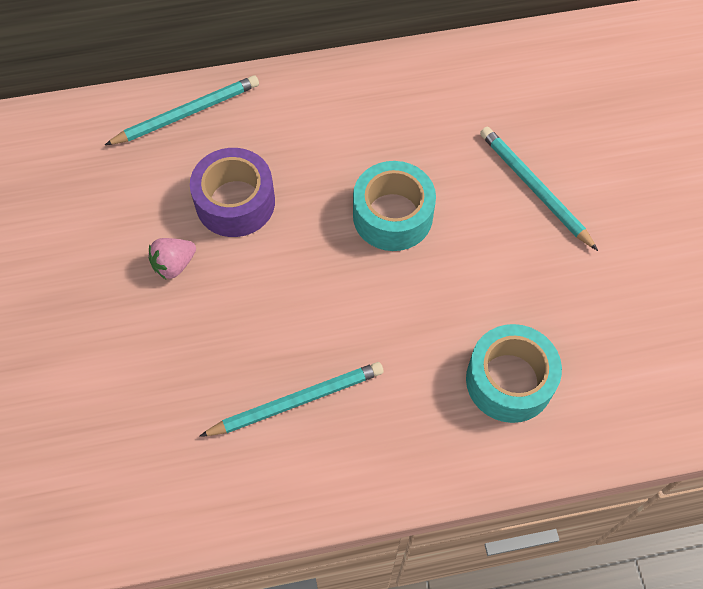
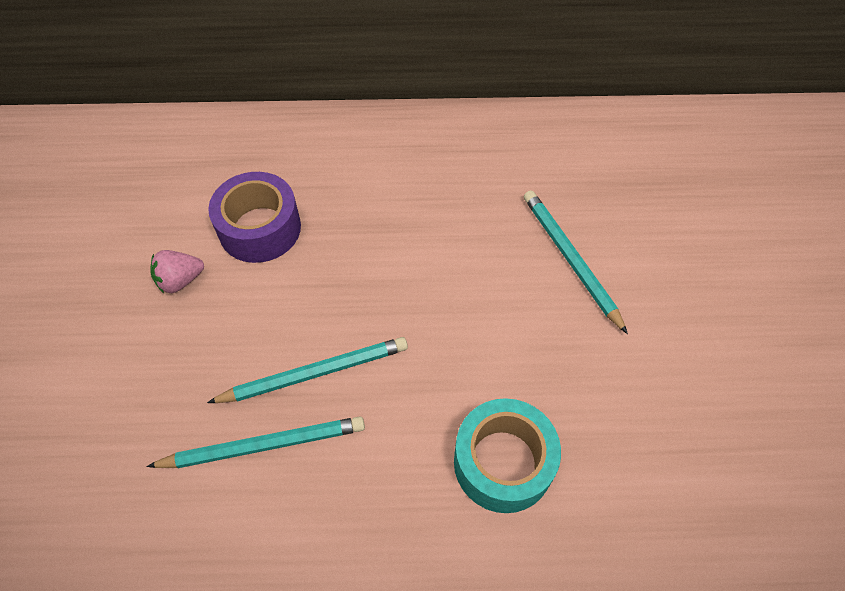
camera: 10 degrees right, 5 degrees down
turquoise pencil [105,75,259,145] -> turquoise pencil moved to [207,337,408,403]
turquoise tape [353,161,436,251] -> none

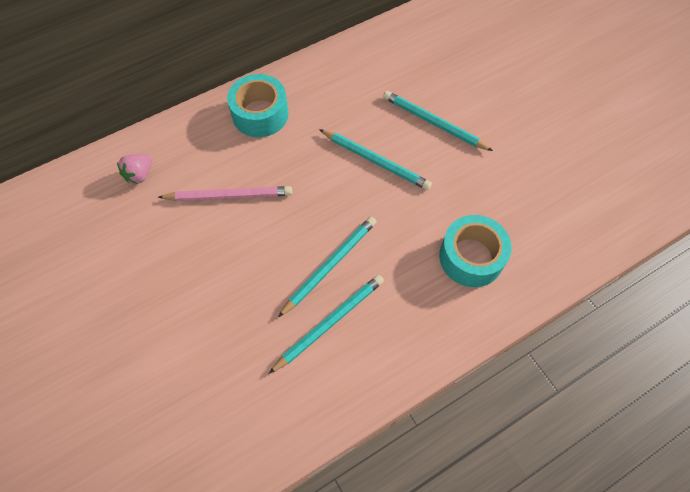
camera: 30 degrees left, 5 degrees up
pink strawberry [151,250,204,293] -> pink strawberry moved to [117,154,152,184]
purple tape [208,172,301,263] -> pink pencil [158,186,292,201]
none -> turquoise tape [227,74,288,137]
none -> turquoise pencil [319,129,432,190]

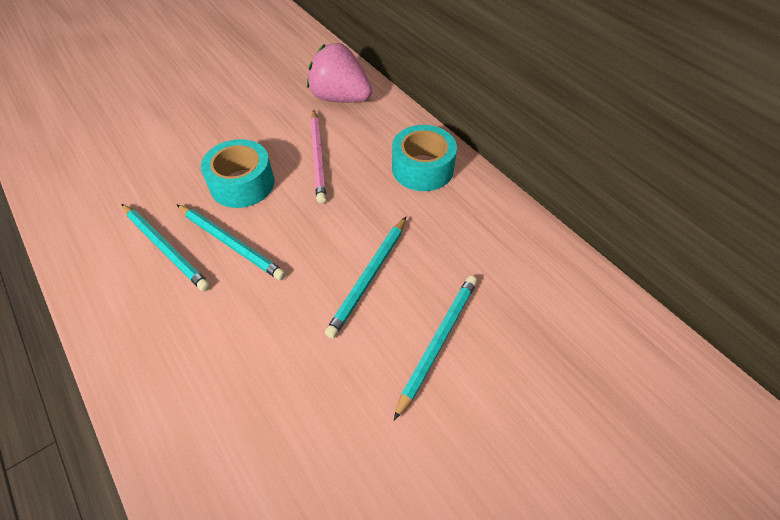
camera: 85 degrees right, 10 degrees down
pink strawberry [117,154,152,184] -> pink strawberry [307,43,372,102], size x2.01
turquoise tape [439,215,512,287] -> turquoise tape moved to [201,139,274,208]

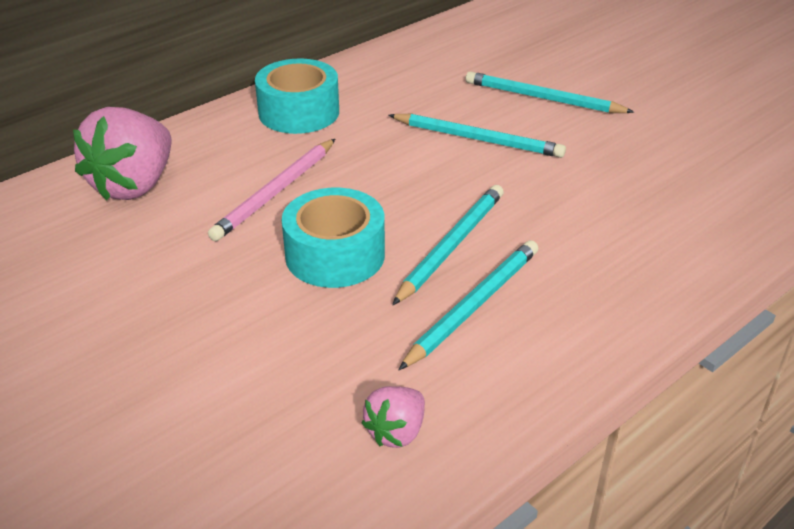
camera: 95 degrees left, 15 degrees down
pink pencil [310,110,326,204] -> pink pencil turned 135 degrees clockwise [208,139,335,241]
none -> pink strawberry [362,386,425,448]

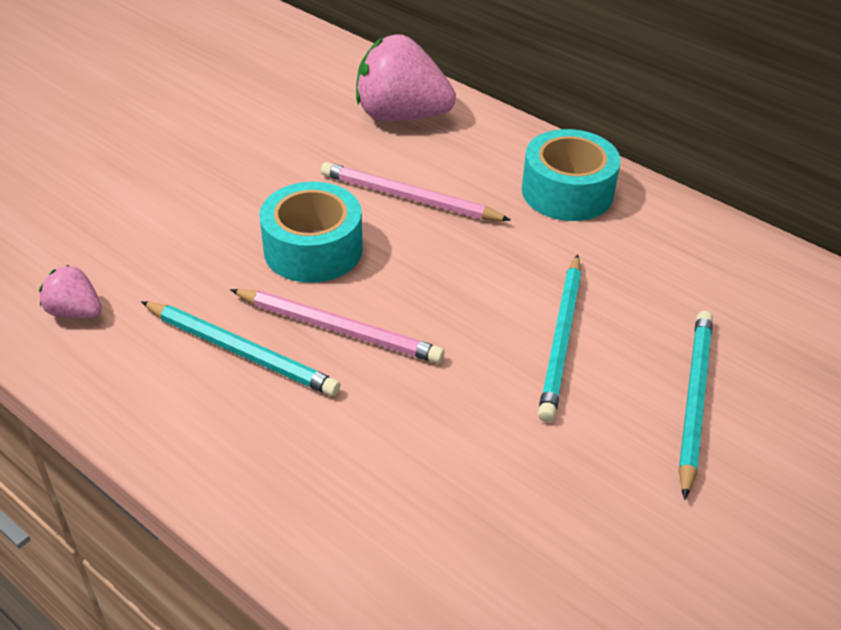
camera: 80 degrees right, 5 degrees up
turquoise pencil [392,185,503,305] -> pink pencil [230,289,444,363]

